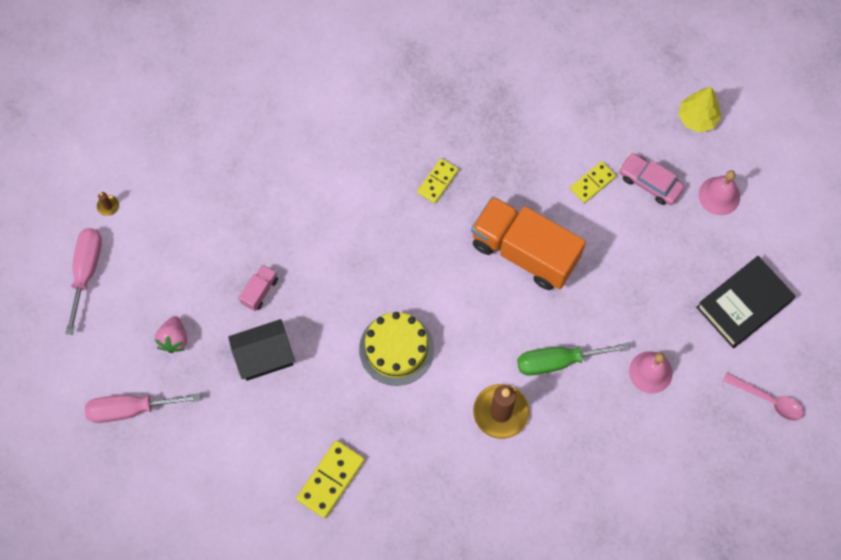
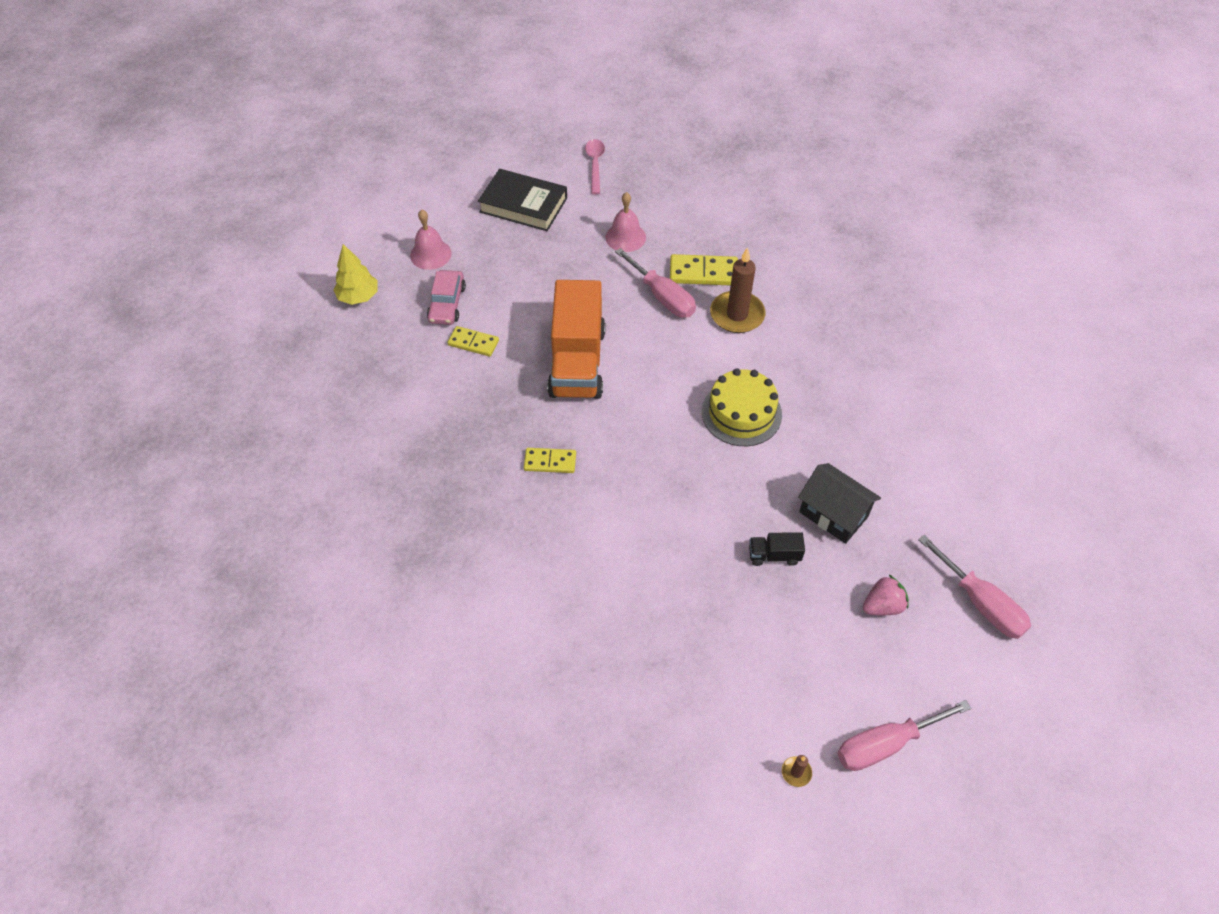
camera: 120 degrees left, 15 degrees down
pink truck [239,265,278,311] -> black truck [749,532,805,566]
yellow domino [296,440,365,518] -> yellow domino moved to [670,254,738,285]
green screwdriver [517,343,630,376] -> pink screwdriver [615,248,696,318]

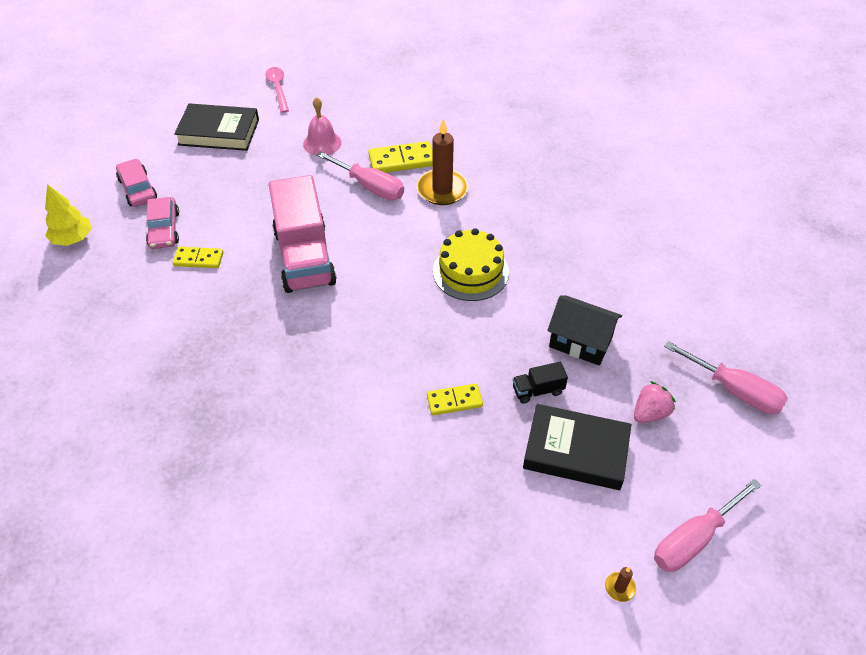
camera: 15 degrees left, 5 degrees down
pink bell [410,210,452,270] -> pink car [116,159,157,207]
yellow domino [524,448,576,473] -> yellow domino moved to [427,383,483,415]
orange truck [547,280,605,399] -> pink truck [269,175,337,293]
none -> black book [523,404,631,490]

